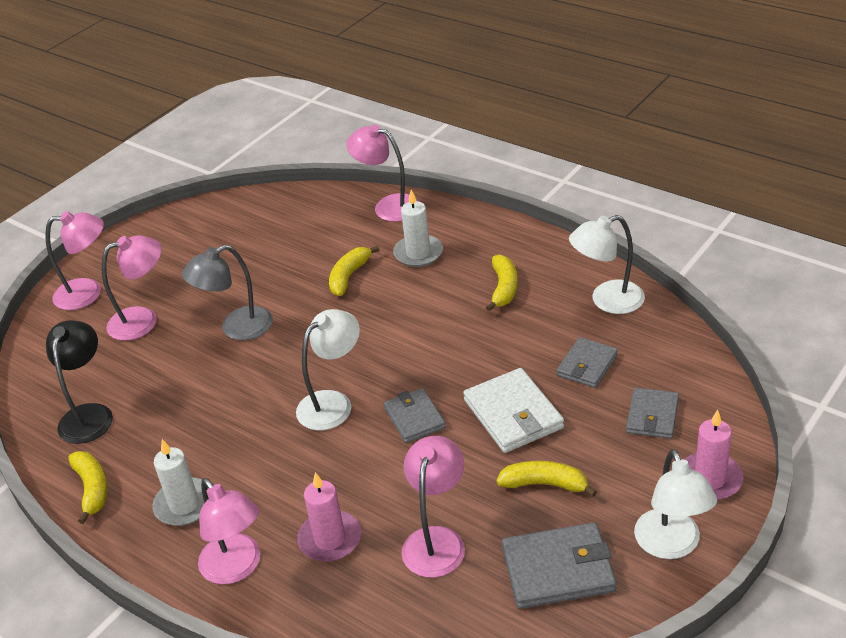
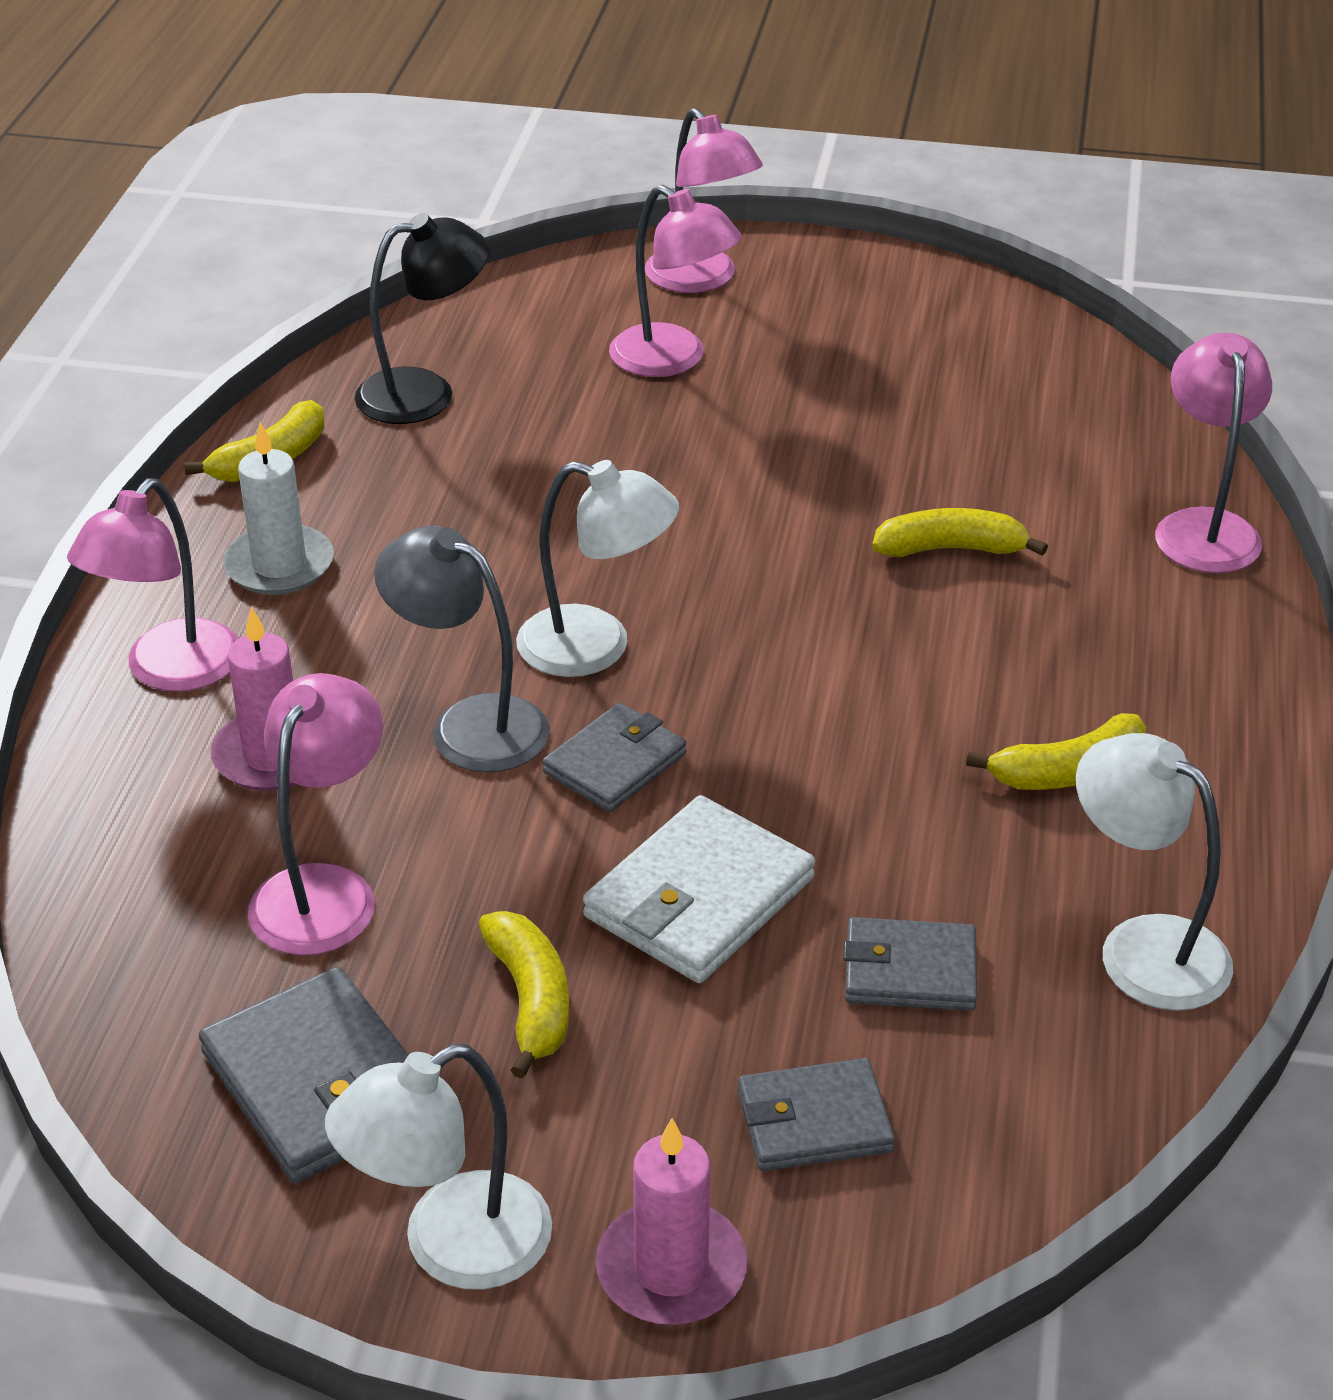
camera: 60 degrees right, 0 degrees up
grey lamp [182,245,273,340] -> grey lamp moved to [374,526,550,772]
white candle [393,190,443,267] -> none
pink lamp [401,436,465,578] -> pink lamp turned 60 degrees counterclockwise [248,673,383,955]

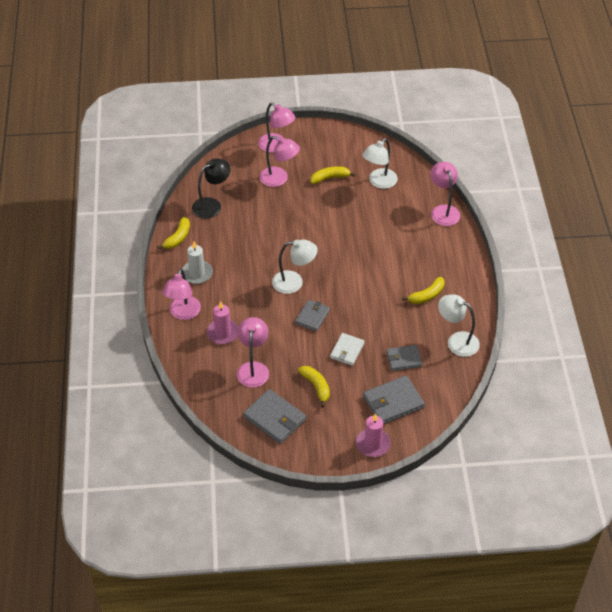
camera: 15 degrees left, 10 degrees up
white lamp [325,1044,552,1290] -> white lamp moved to [362,138,398,189]
grey lamp [374,526,550,772] -> none
white wallet [583,795,815,983] -> white wallet [330,333,365,366], size x0.65
grey wallet [738,1058,895,1171] -> grey wallet [363,376,425,424], size x1.53
yellow banana [872,508,1048,557] -> yellow banana moved to [310,166,356,184]

